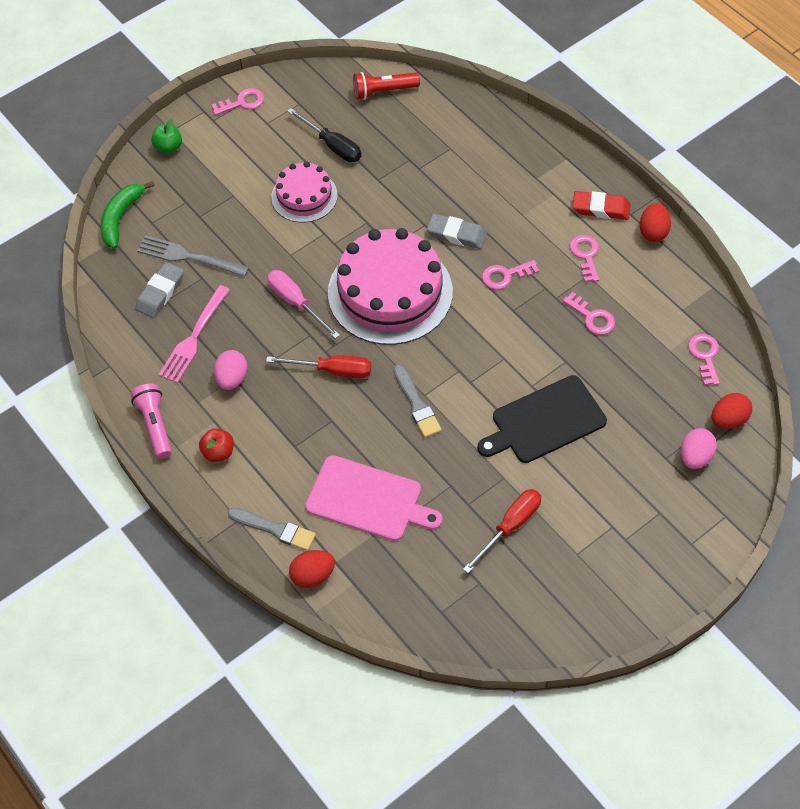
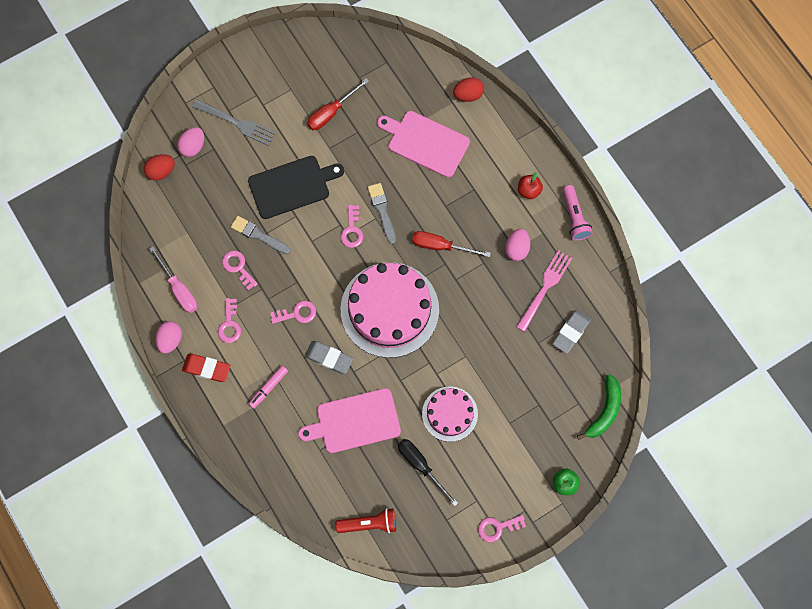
camera: 175 degrees left, 15 degrees up
grey fork [137,235,249,277] -> grey fork moved to [192,99,276,146]
grey brush [227,507,316,551] -> grey brush moved to [231,216,291,254]
pink screwdriver [267,270,340,339] -> pink screwdriver moved to [149,247,197,313]
red egg [640,203,671,242] -> pink egg [155,321,182,354]
pink key [688,334,720,385] -> pink key moved to [340,205,363,248]
none -> pink marker [249,365,288,409]
none -> pink cutting board [298,388,401,453]

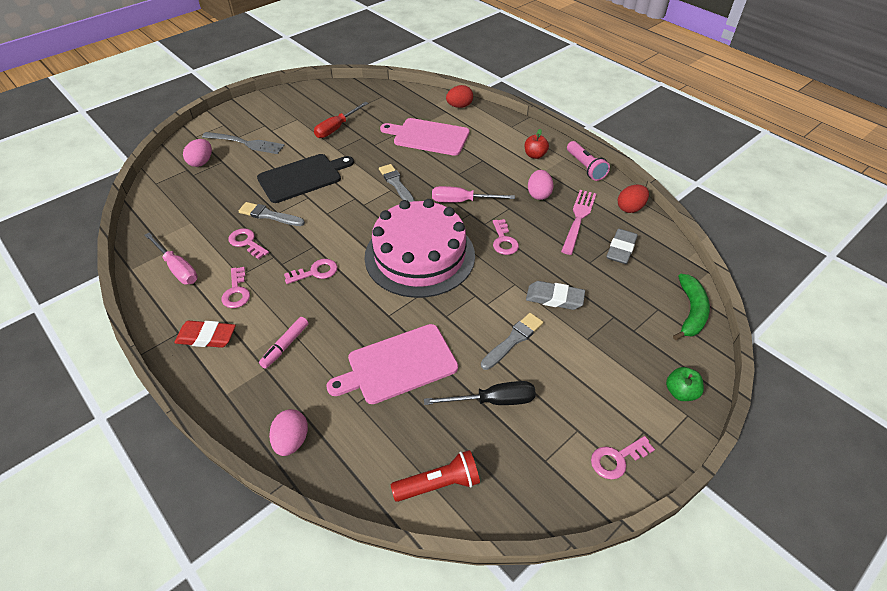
camera: 10 degrees left, 25 degrees down
red egg [144,154,175,181] -> red egg moved to [618,185,649,213]
pink egg [155,321,182,354] -> pink egg moved to [269,409,308,456]
grey eraser [304,341,353,374] -> grey eraser moved to [526,281,585,310]
pink key [340,205,363,248] -> pink key moved to [493,219,519,255]
black screwdriver [398,439,458,506] -> black screwdriver turned 135 degrees clockwise [424,381,536,405]
red screwdriver [412,231,491,257] -> pink screwdriver [432,186,515,203]
pink cake [422,387,478,442] -> grey brush [481,313,543,370]

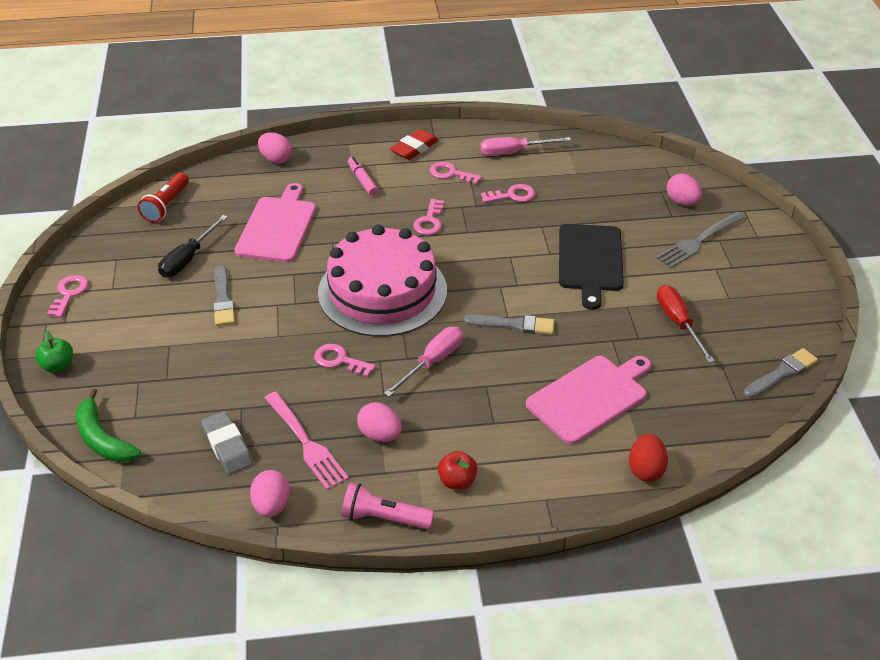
camera: 125 degrees right, 5 degrees down
grey brush [238,202,305,226] -> grey brush moved to [744,348,818,398]
grey eraser [526,281,585,310] -> none
red egg [618,185,649,213] -> pink egg [250,470,290,517]

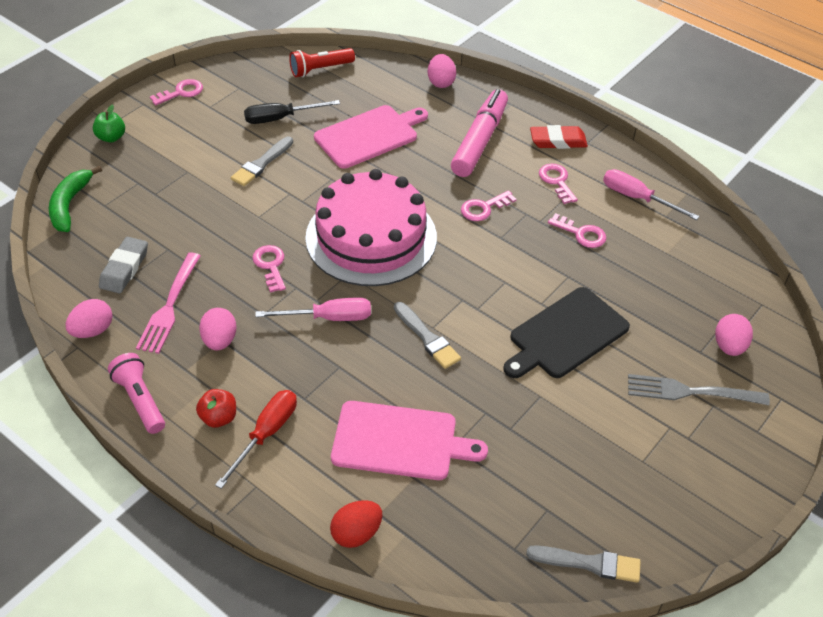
camera: 45 degrees right, 5 degrees up
pink marker [348,156,378,196] -> pink marker [451,89,508,177], size x1.99
red screwdriver [657,285,715,363] -> red screwdriver moved to [215,390,297,489]

